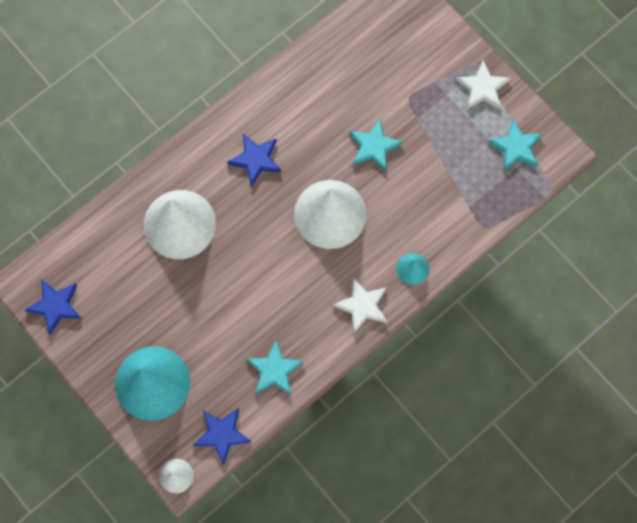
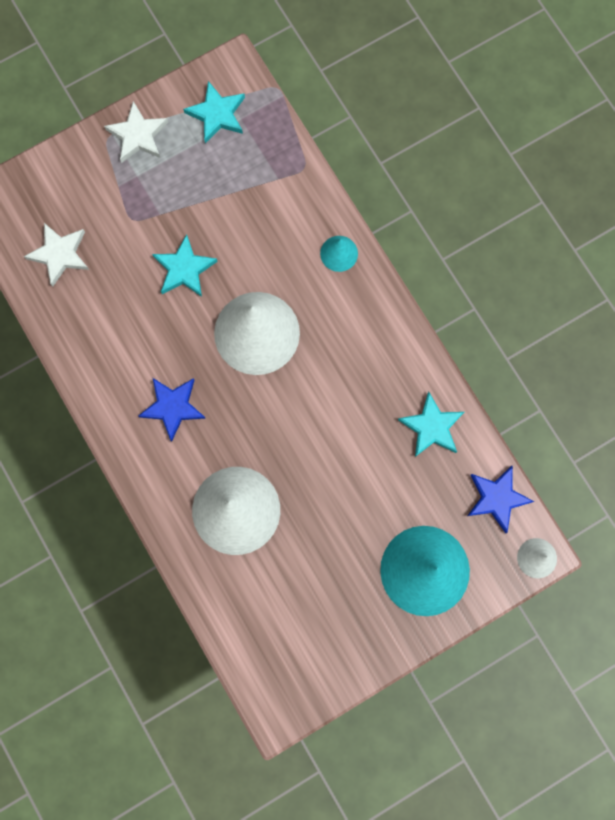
camera: 80 degrees left, 5 degrees up
blue star [25,279,82,335] -> none
white star [333,277,387,333] -> white star moved to [24,223,89,286]

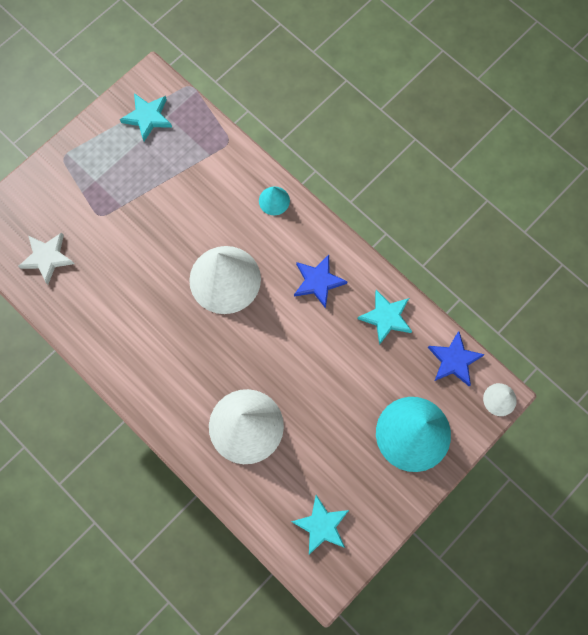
camera: 15 degrees left, 5 degrees down
white star [104,101,168,163] -> none
blue star [138,378,206,442] -> blue star moved to [294,255,348,309]
turquoise star [152,234,218,297] -> turquoise star moved to [291,495,349,555]

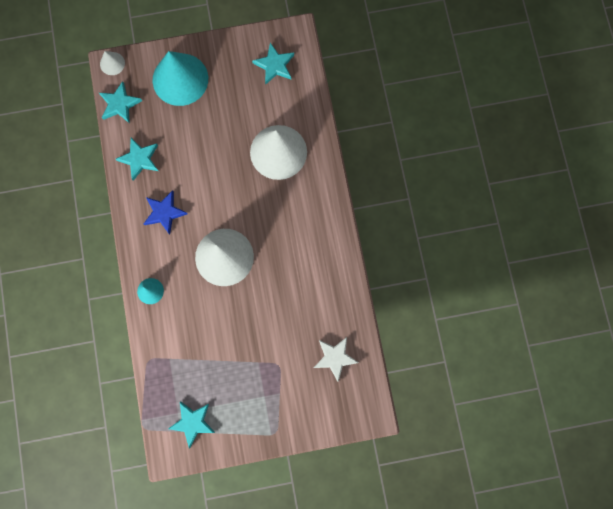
camera: 145 degrees left, 5 degrees up
blue star [428,331,485,386] -> turquoise star [99,81,142,123]

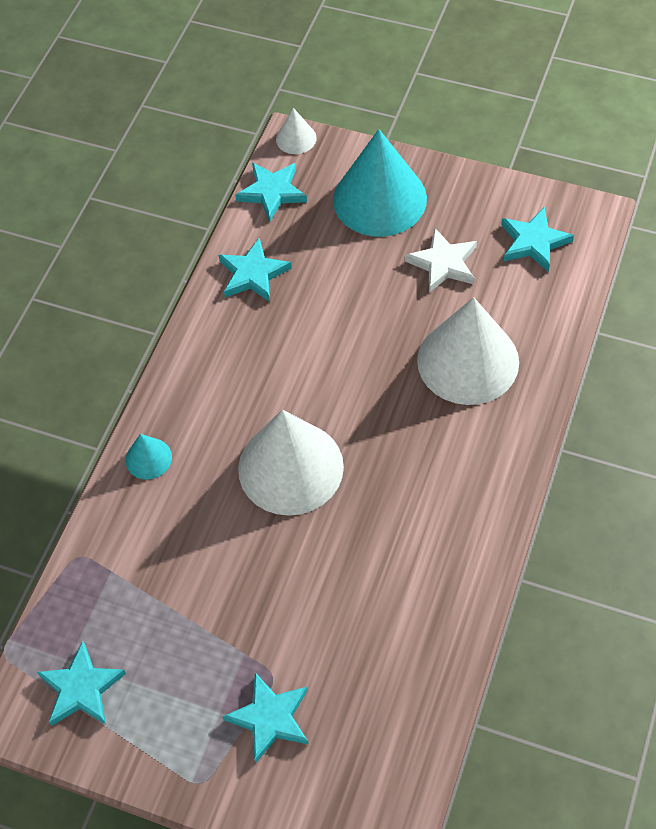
camera: 35 degrees right, 20 degrees down
blue star [144,190,187,234] -> none
white star [314,337,359,382] -> white star moved to [405,227,477,293]
none -> turquoise star [222,672,309,763]

